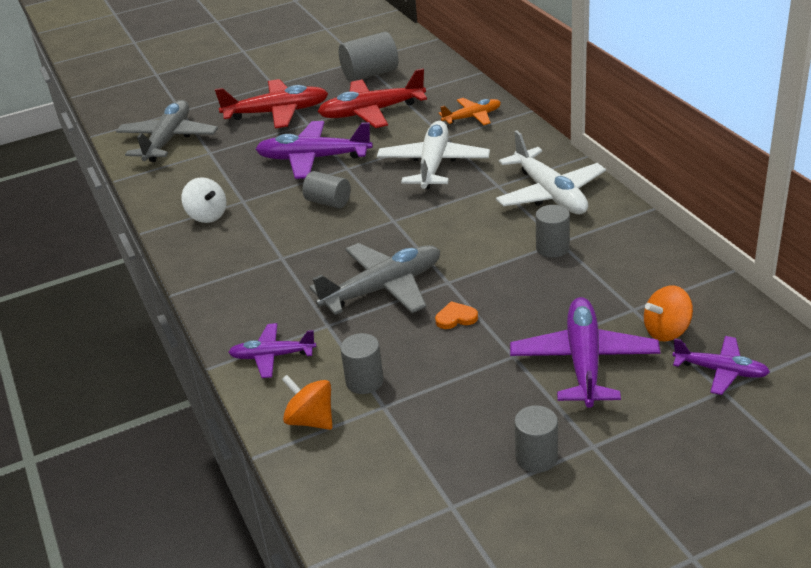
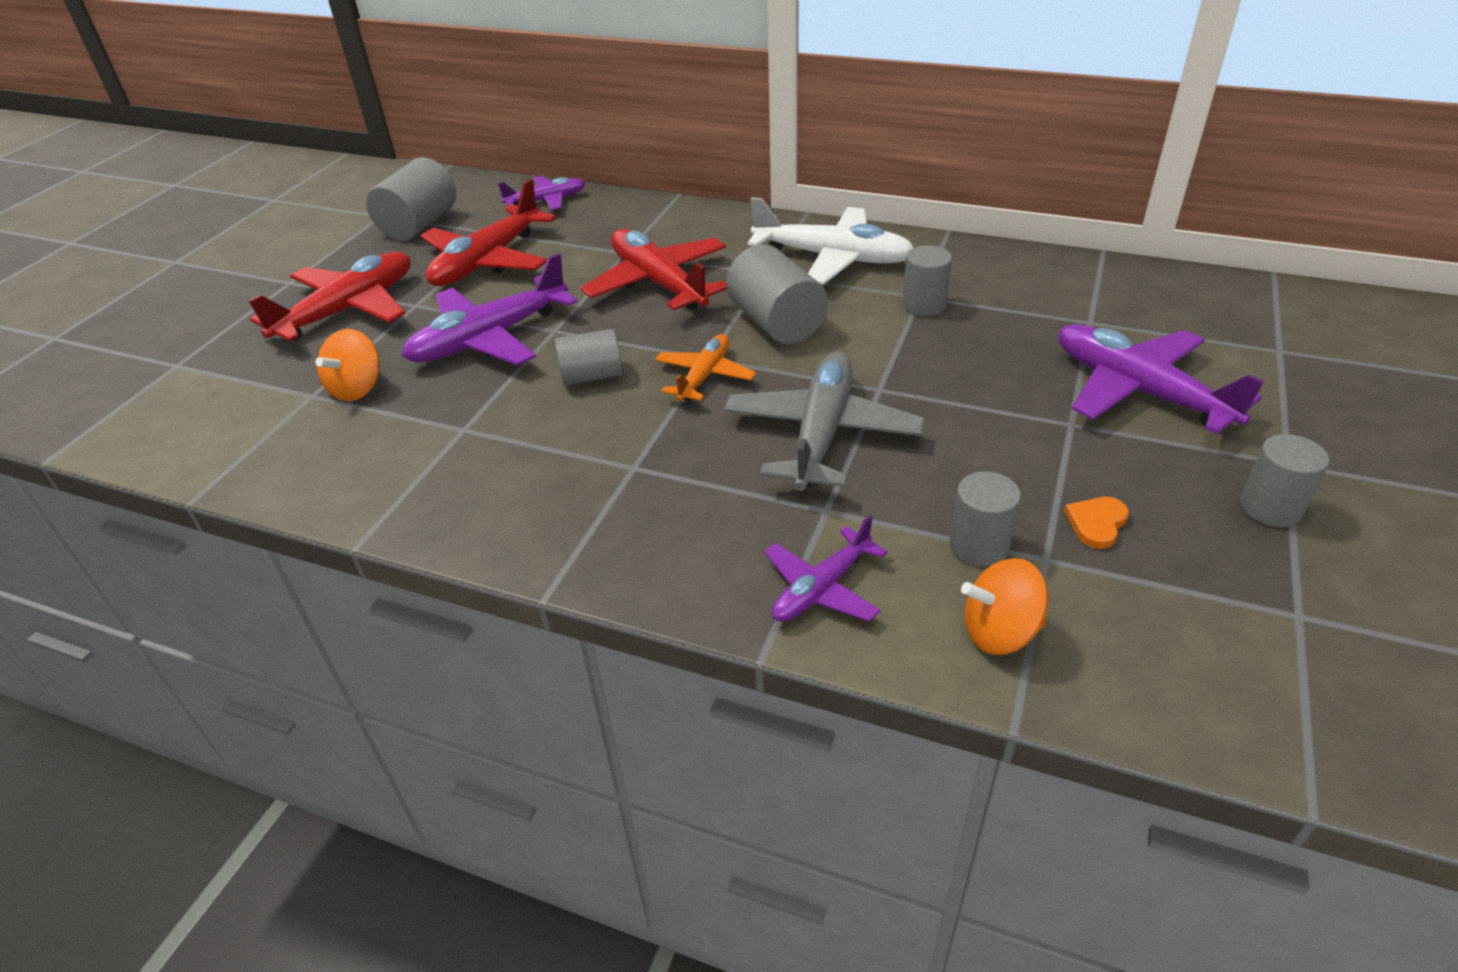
camera: 45 degrees left, 5 degrees up
grey plane [116,100,218,162] -> none
white spinning top [181,177,226,223] -> none
white plane [377,121,490,189] -> red plane [581,228,727,310]
orange heart [435,301,478,329] -> orange heart moved to [1064,497,1129,549]
orange plane [439,98,501,125] -> orange plane moved to [655,334,756,401]
orange spinning top [644,286,693,341] -> orange spinning top moved to [315,329,380,401]
purple plane [672,336,770,395] -> purple plane moved to [498,176,586,210]
none -> grey cylinder [726,244,828,344]

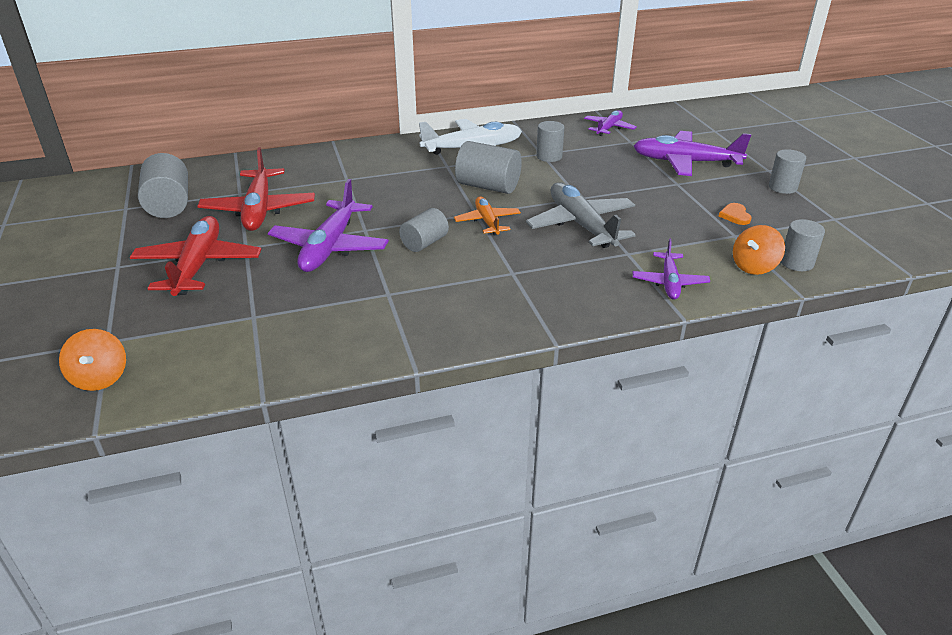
camera: 40 degrees left, 5 degrees down
orange spinning top [315,329,380,401] -> orange spinning top moved to [59,329,126,391]
purple plane [498,176,586,210] -> purple plane moved to [584,110,637,136]
red plane [581,228,727,310] -> none
grey cylinder [950,471,1021,566] -> grey cylinder moved to [781,219,825,271]

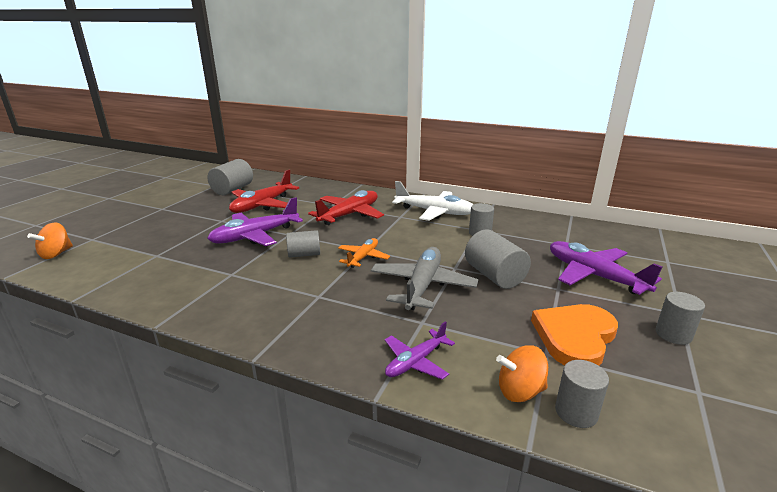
camera: 40 degrees right, 10 degrees down
red plane [130,216,261,296] -> red plane moved to [308,190,384,225]
grey cylinder [455,141,522,194] -> grey cylinder moved to [465,230,531,289]
purple plane [584,110,637,136] -> none
orange heart [719,203,752,225] -> orange heart [531,304,618,366], size x2.39

